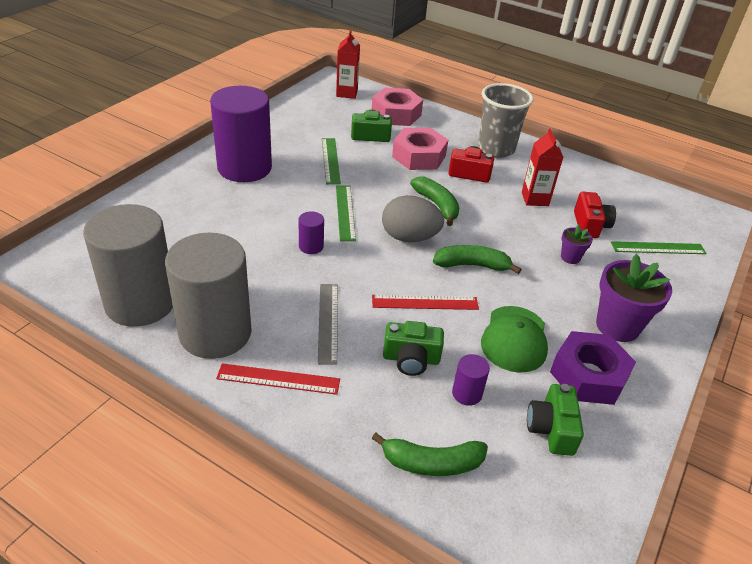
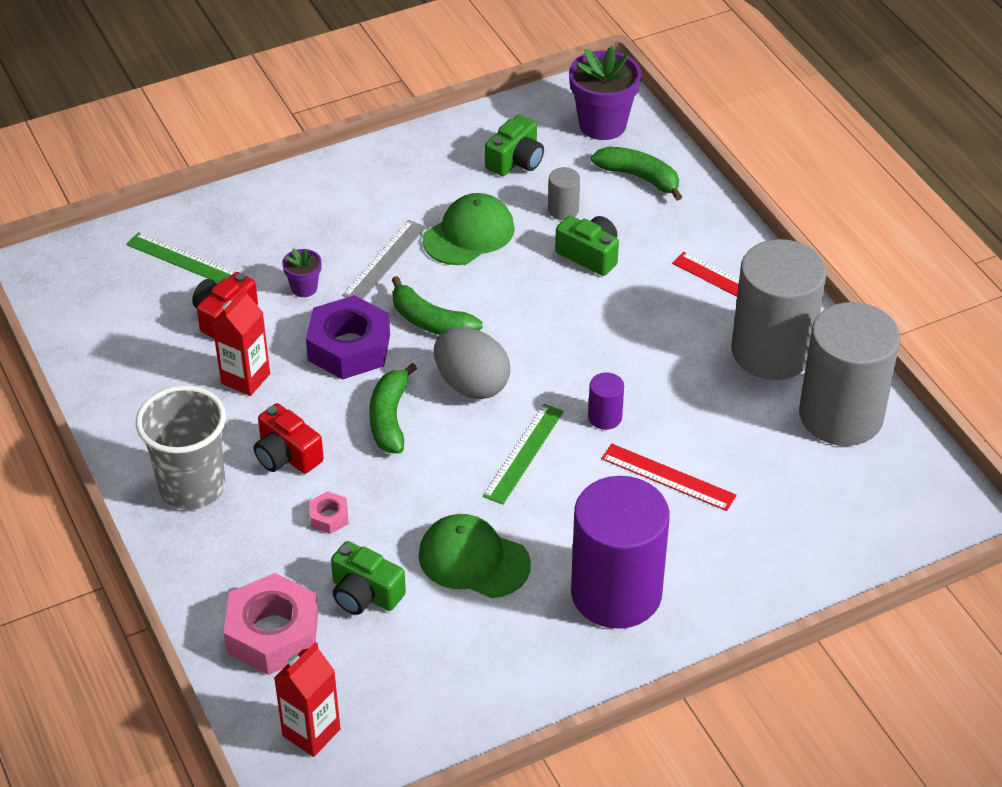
camera: 145 degrees left, 5 degrees up
grey ruler [318,284,338,365] -> grey ruler moved to [342,220,426,299]
green ruler [322,138,341,184] -> green cap [419,514,531,598]
red ruler [372,295,479,310] -> red ruler moved to [601,444,737,511]
pink nut [392,128,448,170] -> pink nut [309,491,349,534], size x0.45
purple cylinder [452,354,490,406] -> grey cylinder [548,167,580,220]
purple nut [550,331,636,405] -> purple nut moved to [306,295,390,380]
purple flower pot [596,254,672,342] -> purple flower pot moved to [569,46,642,140]

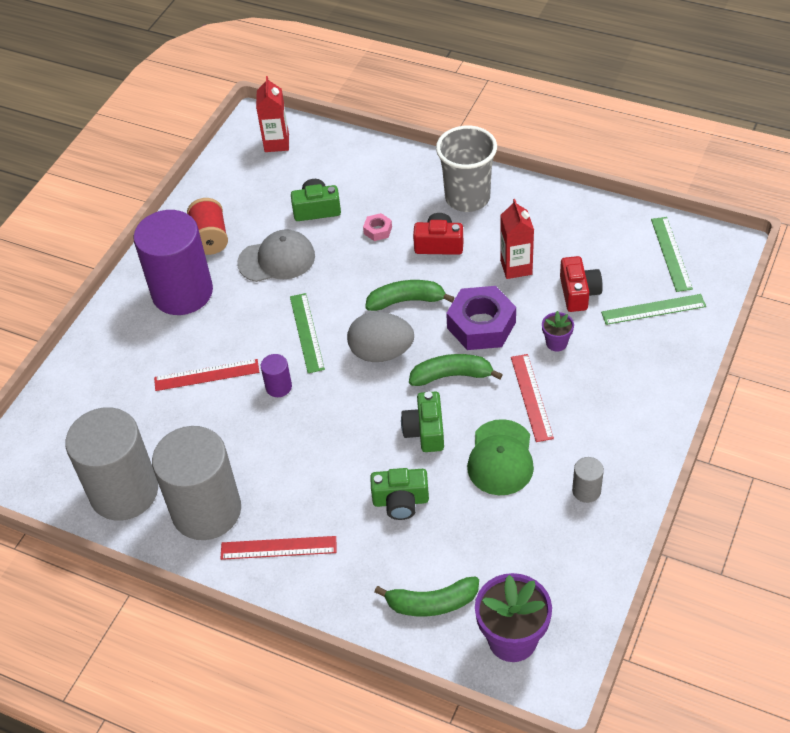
camera: 145 degrees right, 5 degrees up
pink nut [224,573,318,675] -> none
grey ruler [342,220,426,299] -> red ruler [511,354,554,442]
green banana [369,363,417,453] -> green banana turned 60 degrees counterclockwise [365,280,455,311]
green cap [419,514,531,598] -> grey cap [237,229,315,282]
green camera [485,115,544,176] -> green camera moved to [401,391,444,452]
grey cylinder [548,167,580,220] -> grey cylinder moved to [572,457,604,503]
none -> red spool [187,198,228,255]
none -> green ruler [651,217,693,292]

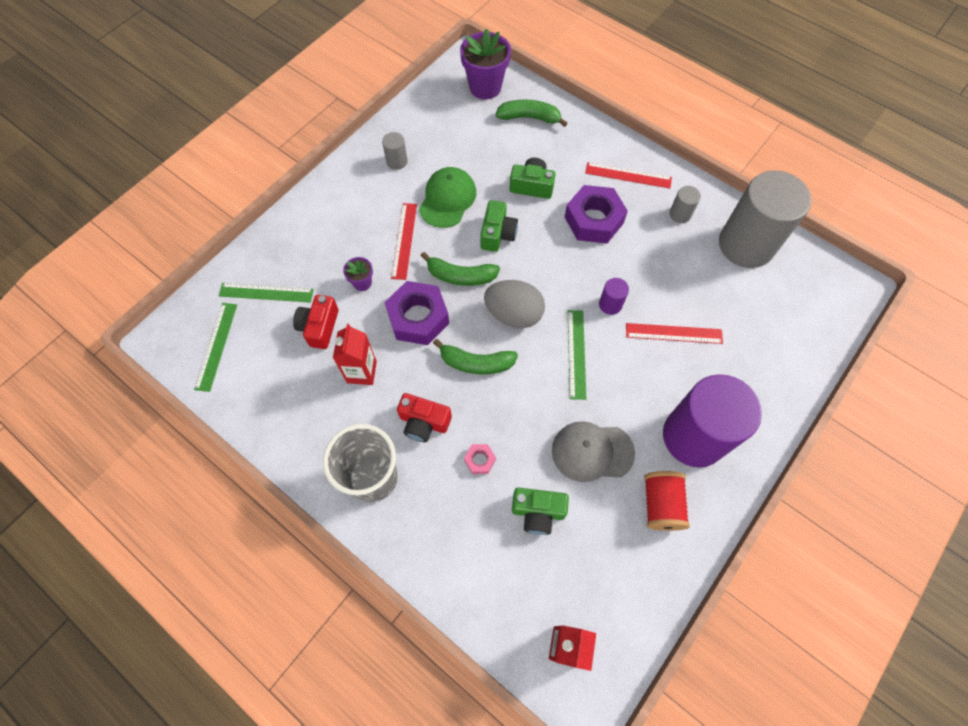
camera: 170 degrees left, 15 degrees up
grey cylinder [152,426,241,540] -> grey cylinder [669,186,701,223], size x0.40
none -> purple nut [565,185,628,243]

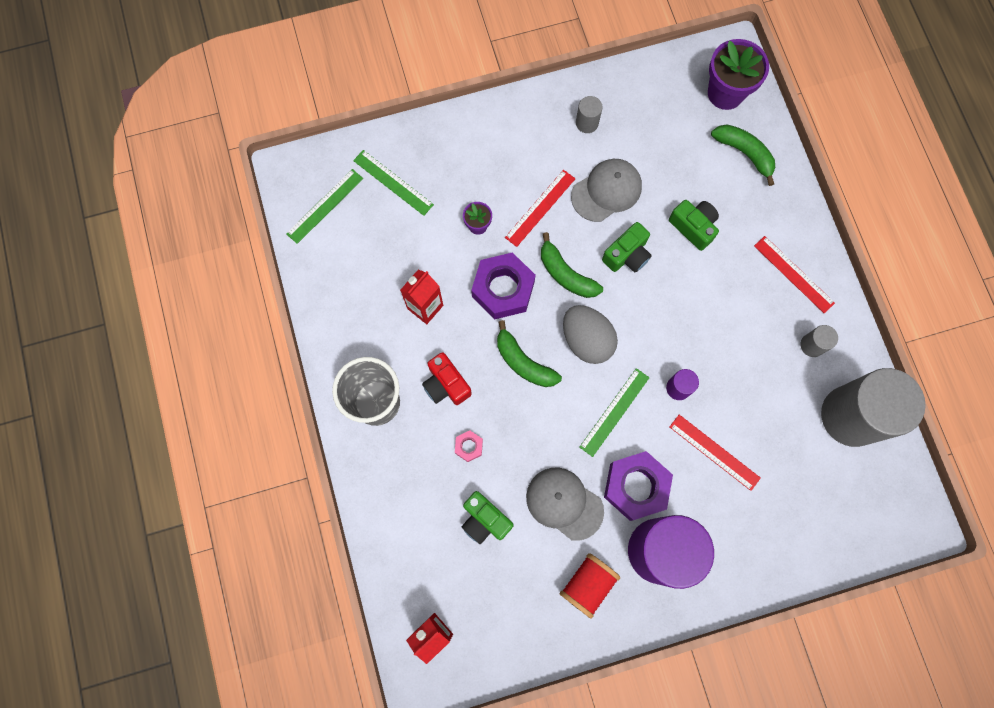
camera: 35 degrees right, 10 degrees up
red camera [293,295,339,349] -> none
green cap [419,167,476,228] -> grey cap [571,159,642,222]
purple nut [565,185,628,243] -> purple nut moved to [604,451,673,521]

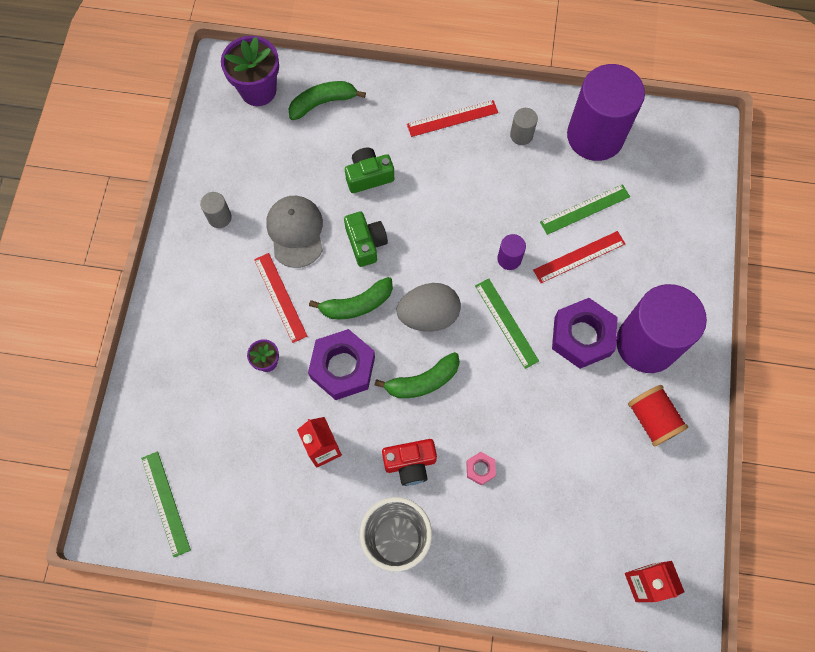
camera: 65 degrees left, 5 degrees down
green ruler [353,150,434,216] -> green ruler moved to [540,184,630,235]
green camera [462,491,514,544] -> none
grey cap [526,468,604,541] -> none
grey cylinder [821,368,926,447] -> purple cylinder [567,64,645,161]

